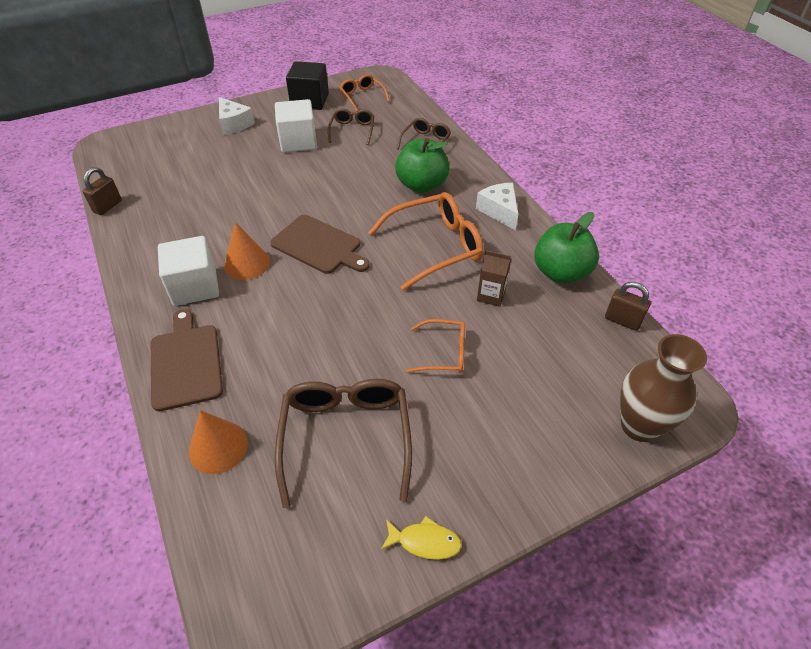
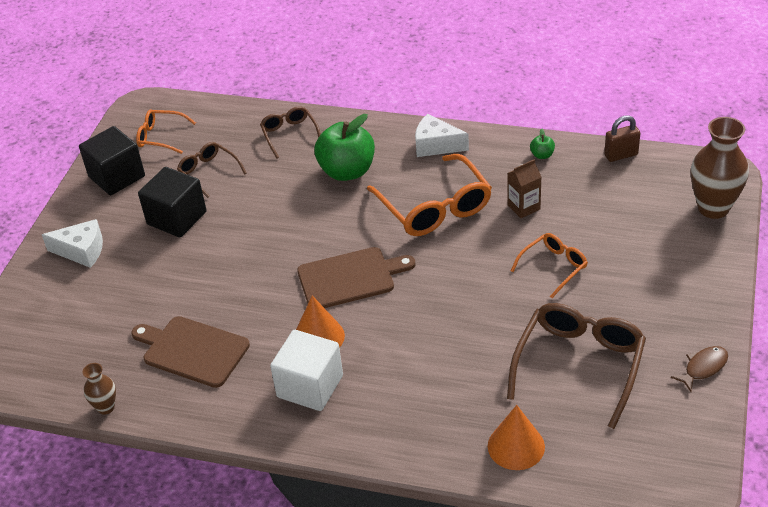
camera: 45 degrees left, 5 degrees down
brown padlock [83,167,122,215] -> brown vase [82,363,116,415]
brown cutting board [151,309,223,411] -> brown cutting board moved to [131,316,250,388]
white cube [275,99,317,152] -> black cube [138,167,207,237]
brown glasses [275,379,412,508] -> brown glasses turned 75 degrees clockwise [507,303,646,429]
orange glasses [368,192,483,291] -> orange glasses turned 135 degrees clockwise [367,154,492,236]
yellow fish [381,516,462,560] -> brown fish [671,346,728,392]
green apple [534,212,599,284] -> green apple [530,129,555,159], size x0.41

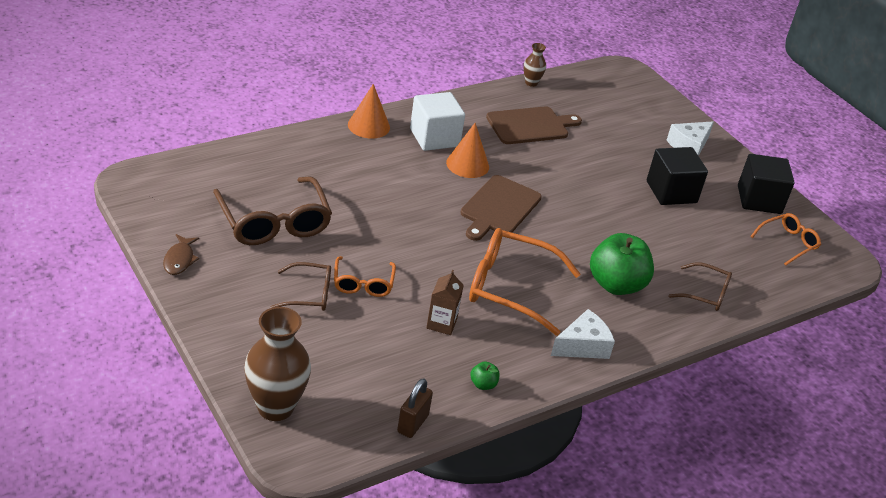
camera: 125 degrees right, 5 degrees down
brown glasses [177,142,247,198] -> brown glasses moved to [270,262,331,311]
orange cone [488,405,545,470] -> orange cone moved to [348,84,390,139]

